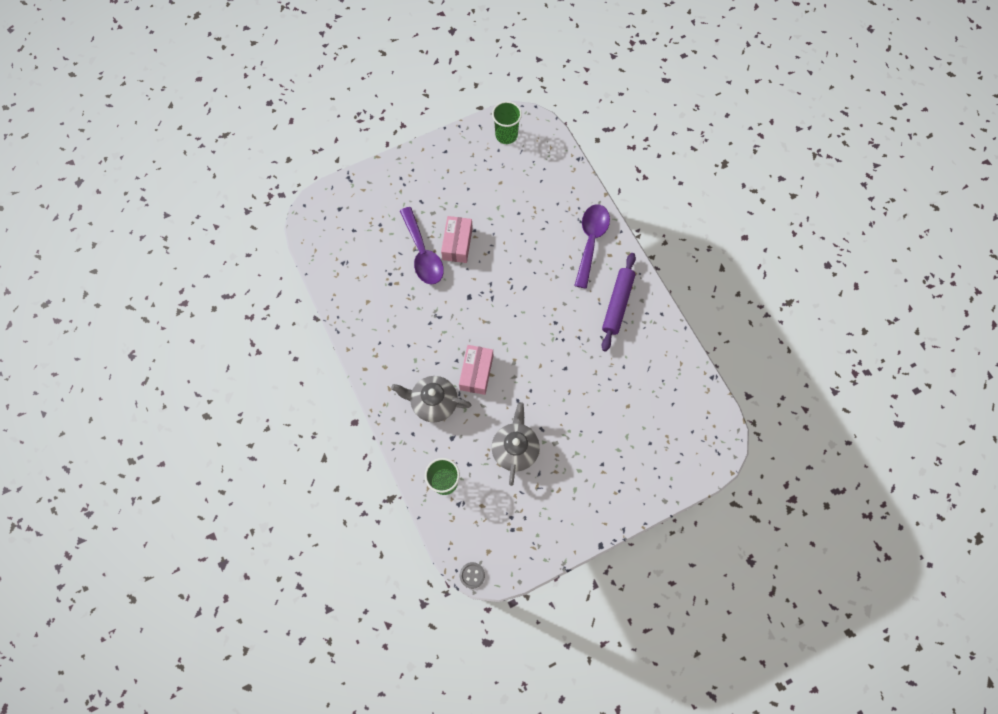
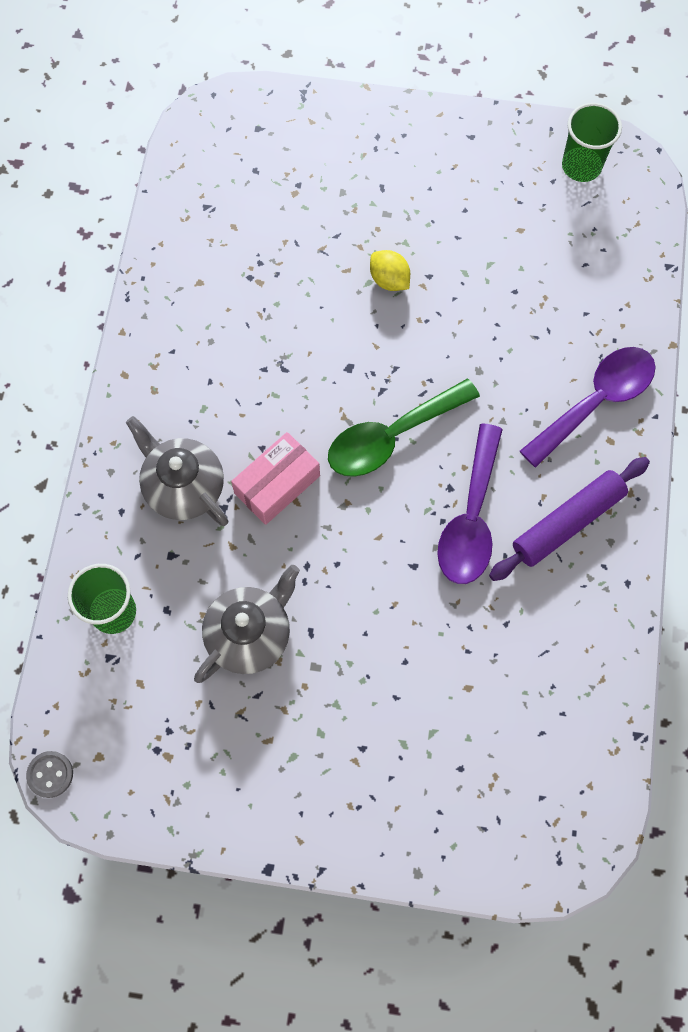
camera: 35 degrees right, 0 degrees up
purple spoon [400,207,444,285] -> purple spoon moved to [437,423,503,584]
pink box [441,216,473,263] -> yellow lemon [370,250,410,291]
none -> green spoon [328,379,480,477]

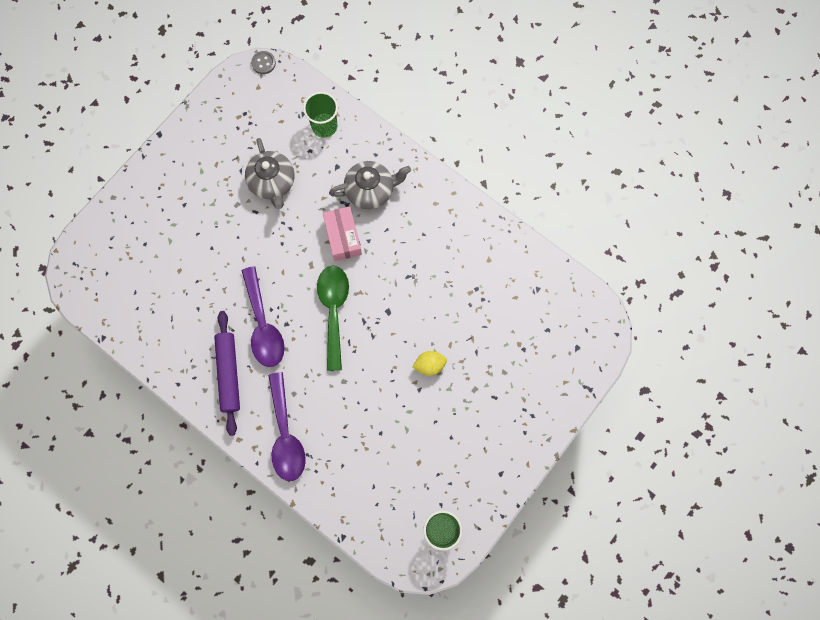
camera: 120 degrees right, 5 degrees up
purple spoon [437,423,503,584] -> purple spoon turned 150 degrees counterclockwise [241,266,285,367]

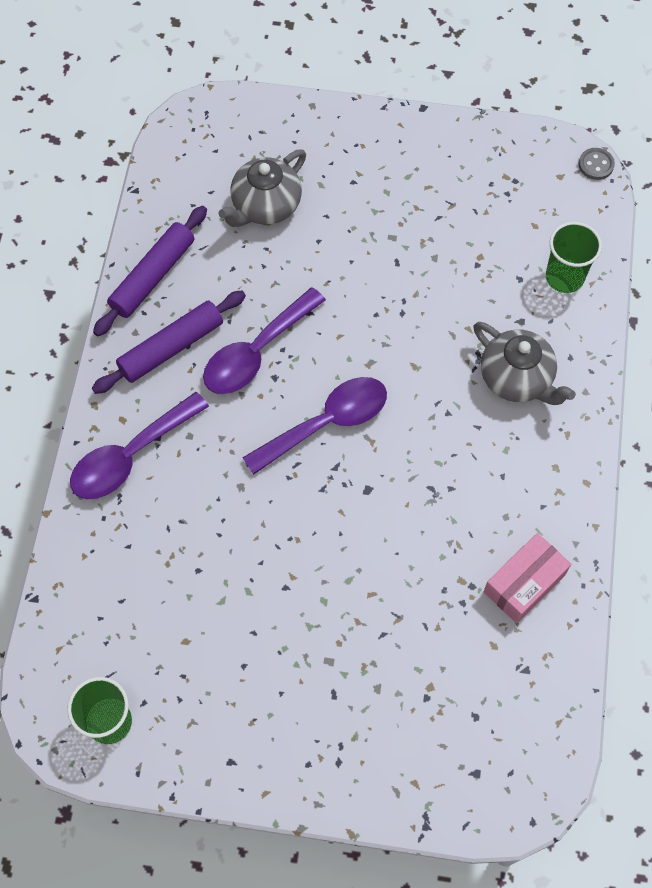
camera: 60 degrees right, 10 degrees down
grey teapot [245,138,295,209] -> grey teapot moved to [219,149,306,227]
green spoon [317,266,349,371] -> purple spoon [242,377,387,475]
pink box [323,206,362,261] -> pink box moved to [483,533,571,623]
yellow lemon [412,351,447,376] -> none
none -> purple rolling pin [93,206,207,336]

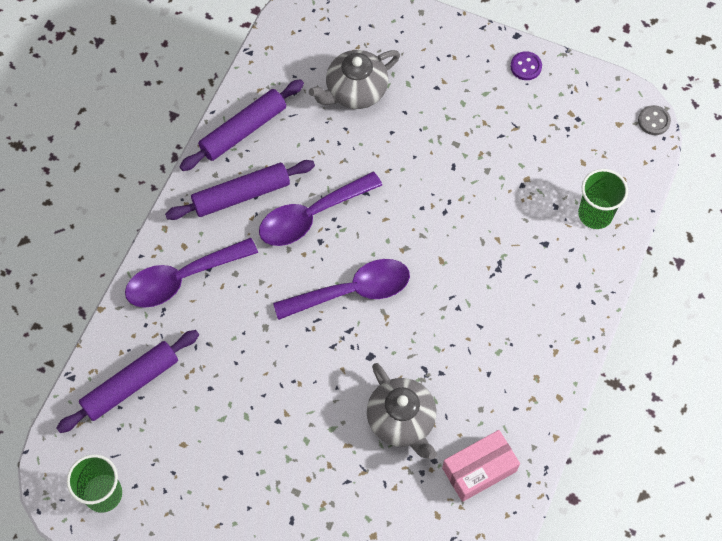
camera: 15 degrees right, 0 degrees up
grey teapot [473,322,576,405] -> grey teapot moved to [367,363,437,459]
none -> purple rolling pin [57,330,199,433]
none -> purple button [510,51,542,80]

